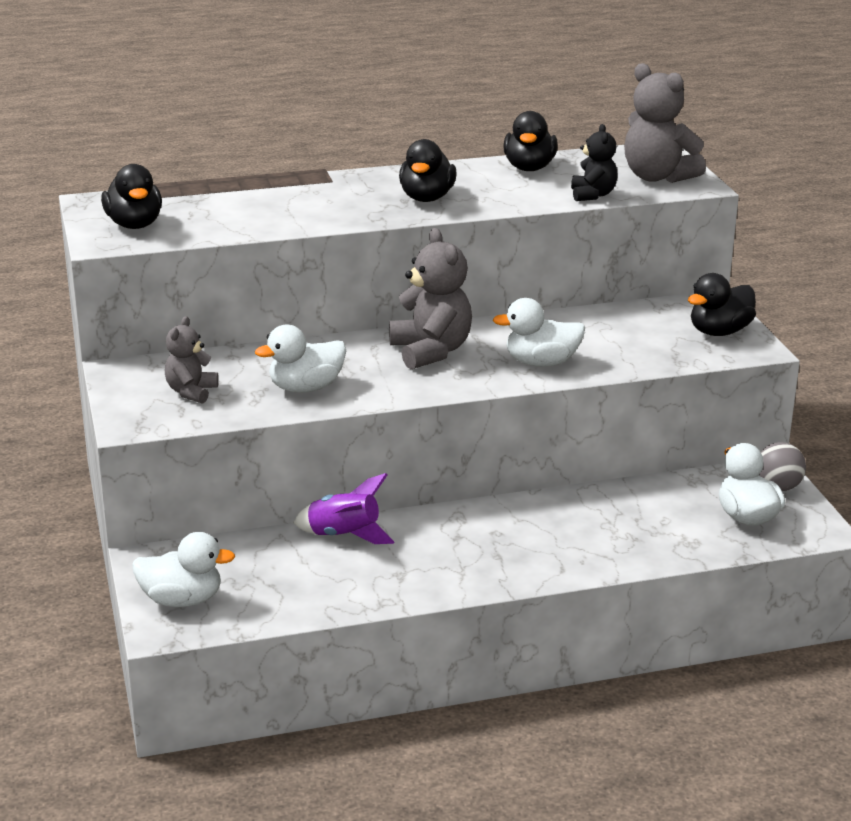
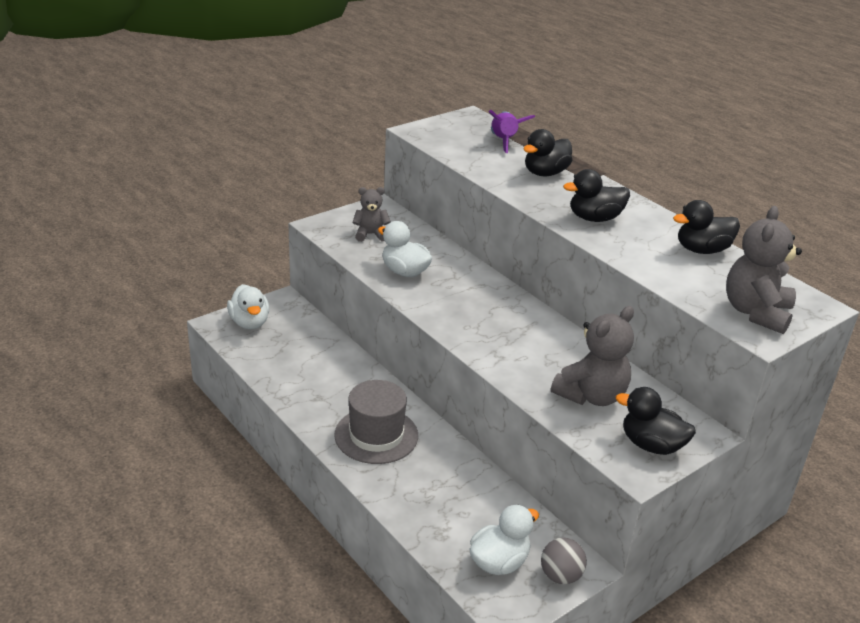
camera: 65 degrees right, 5 degrees up
black duck [101,164,162,229] -> black duck moved to [523,129,572,176]
purple rocket [293,473,394,544] -> purple rocket moved to [489,109,535,153]
grey teddy bear [389,228,472,369] -> grey teddy bear moved to [551,306,634,406]
white duck [493,298,585,367] -> none
black teddy bear [571,124,618,201] -> none
none -> grey hat [334,380,418,464]

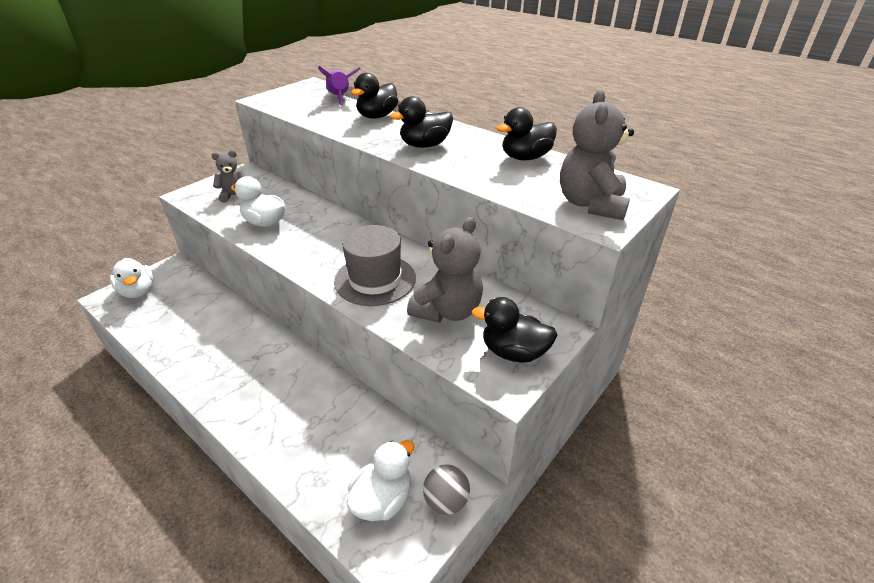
camera: 10 degrees left, 5 degrees up
grey hat [334,380,418,464] -> grey hat moved to [334,225,416,306]

